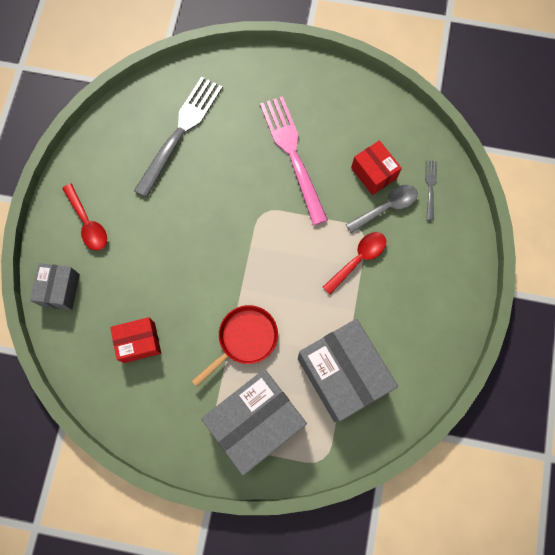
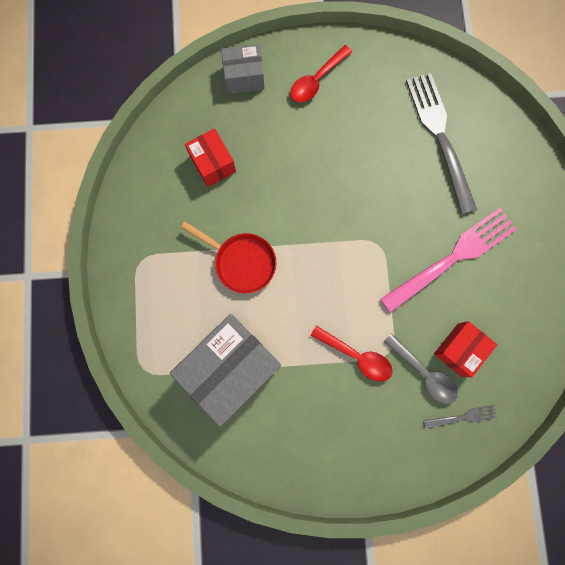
camera: 75 degrees right, 5 degrees up
grey fork [134,76,223,198] -> grey fork turned 120 degrees counterclockwise [406,73,477,214]
grey box [201,369,307,476] -> none

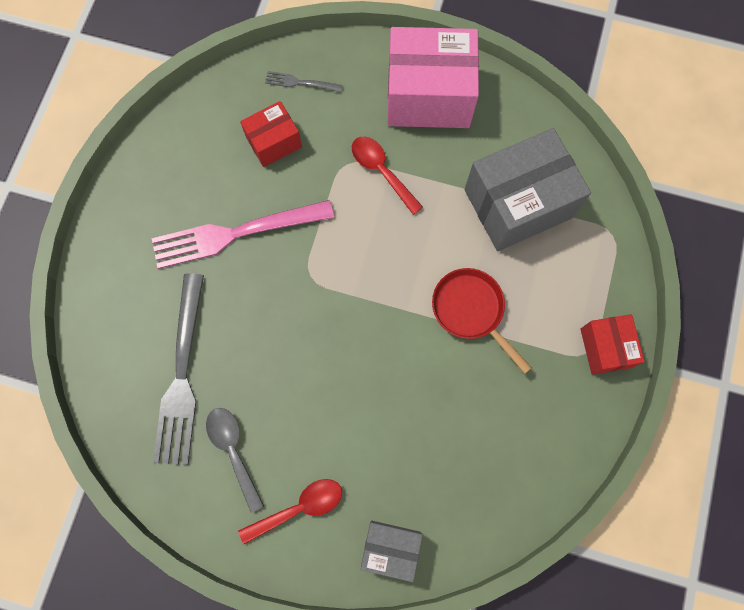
camera: 160 degrees left, 5 degrees down
red box [185,128,236,187] -> red box moved to [580,314,645,375]
grey spoon [384,333,458,404] -> grey spoon moved to [206,408,264,513]
none -> pink box [388,27,479,128]

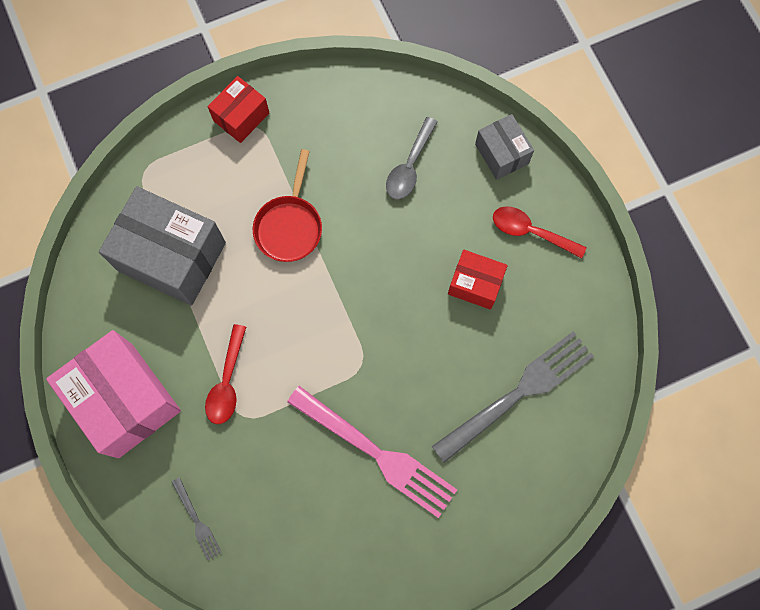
camera: 130 degrees left, 0 degrees up
grey spoon [206,408,264,513] -> grey spoon moved to [386,117,438,200]
red box [240,101,302,167] -> red box moved to [448,250,508,310]

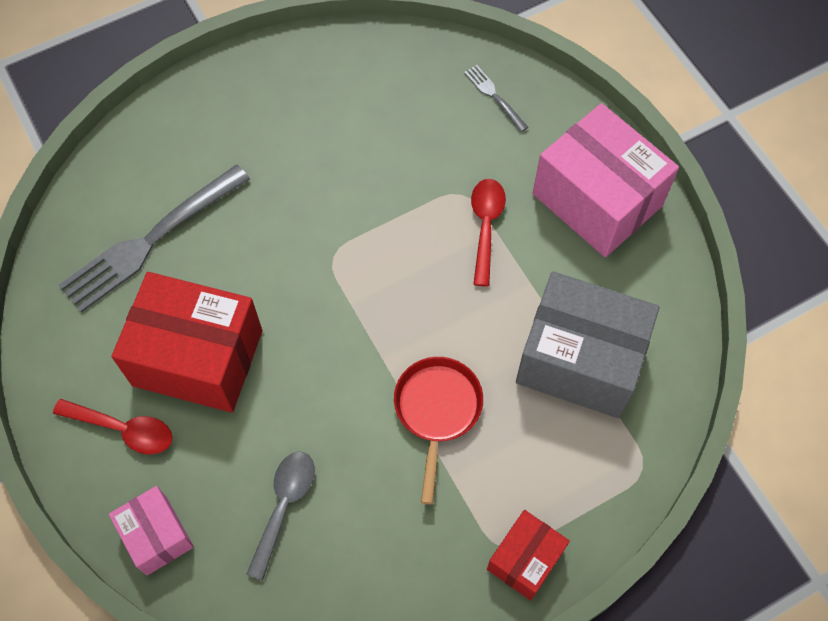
camera: 175 degrees right, 10 degrees down
pink fork [287,386,457,518] -> none
red box [448,250,508,310] -> red box [112,272,262,413], size x1.88
grey box [475,114,534,180] -> pink box [109,486,194,575]

